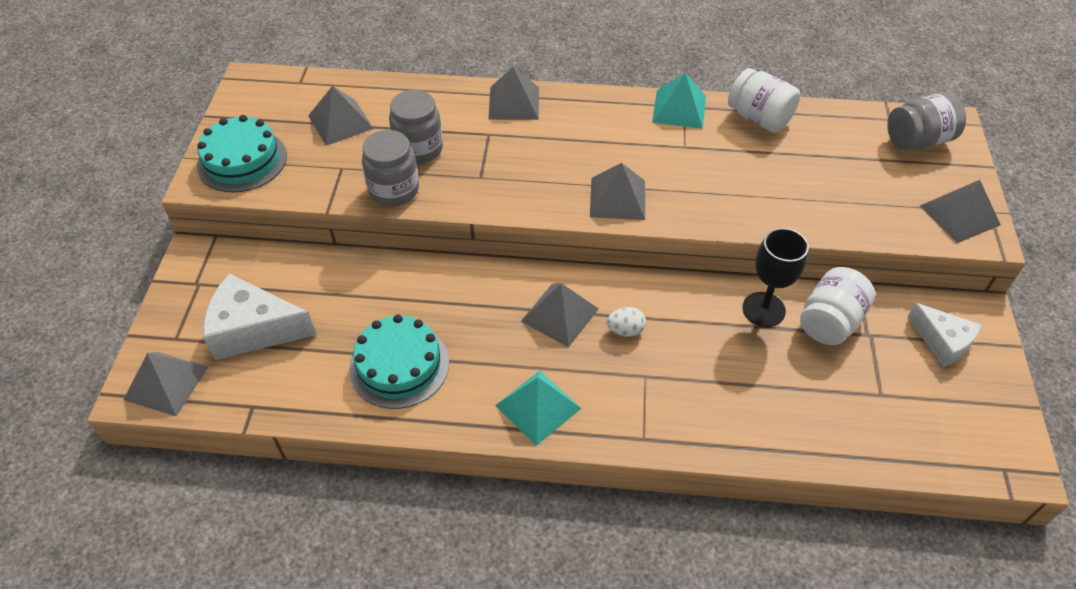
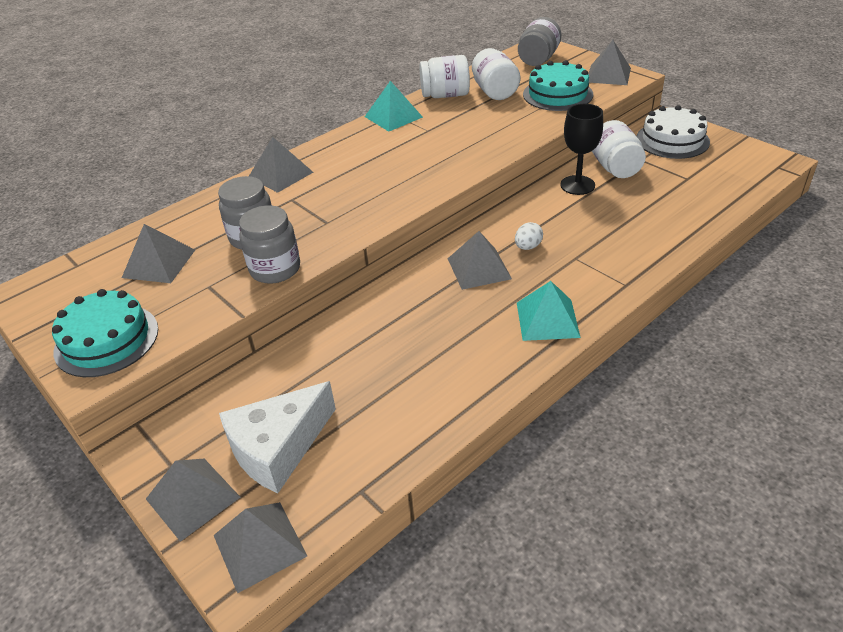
camera: 45 degrees left, 10 degrees down
turquoise cake [349,314,449,409] -> turquoise cake moved to [523,60,593,111]
grey pyramid [590,163,645,220] -> grey pyramid moved to [146,459,240,542]
white cheese [907,303,982,367] -> white cake [637,105,710,159]
none -> white jar [472,48,520,100]

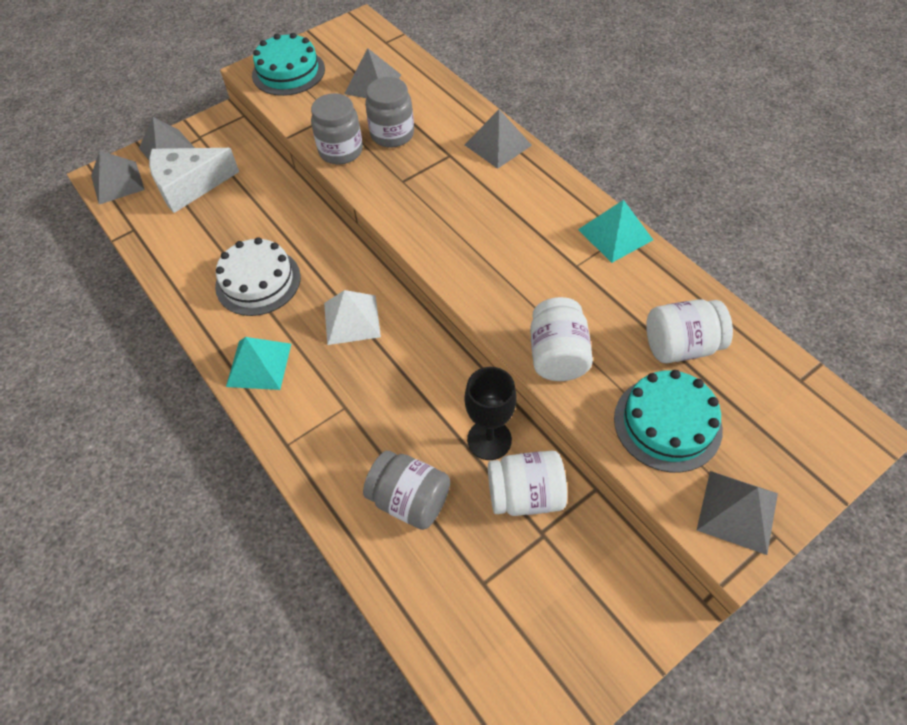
camera: 95 degrees right, 15 degrees up
white cheese [219,381,336,494] -> white cheese turned 75 degrees counterclockwise [149,148,239,213]
white jar [420,55,470,98] -> white jar moved to [530,297,593,381]
grey pyramid [448,231,512,290] -> white pyramid [324,290,381,345]
white egg [515,222,543,250] -> none
grey jar [518,17,561,66] -> grey jar moved to [363,450,450,530]
white cake [637,105,710,159] -> white cake moved to [215,237,301,316]

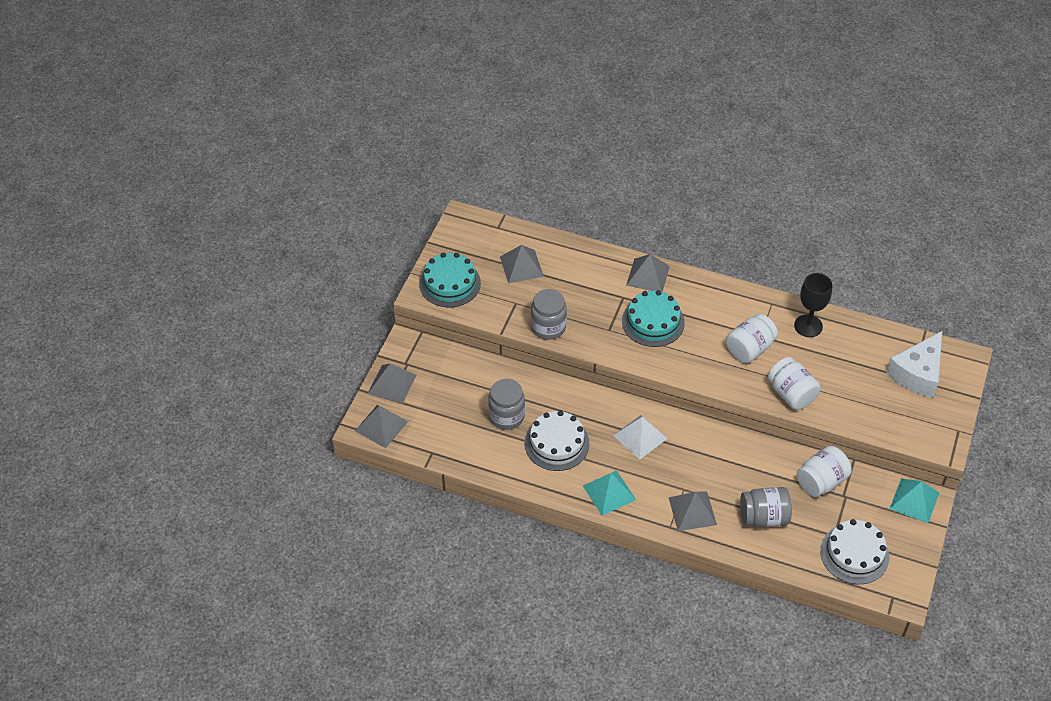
camera: 35 degrees left, 5 degrees down
white cheese [149,148,239,213] -> white cheese moved to [886,331,942,398]
grey jar [365,77,414,147] -> grey jar moved to [488,379,525,430]
black goblet [465,367,517,460] -> black goblet moved to [794,273,832,337]
turquoise pyramid [578,200,653,263] -> turquoise pyramid moved to [890,478,939,523]
turquoise cake [614,370,723,473] -> turquoise cake moved to [622,290,685,347]
white jar [646,299,733,363] -> white jar moved to [726,314,778,363]
grey pyramid [697,471,778,555] -> grey pyramid moved to [669,492,717,531]
none -> white cake [820,519,889,584]

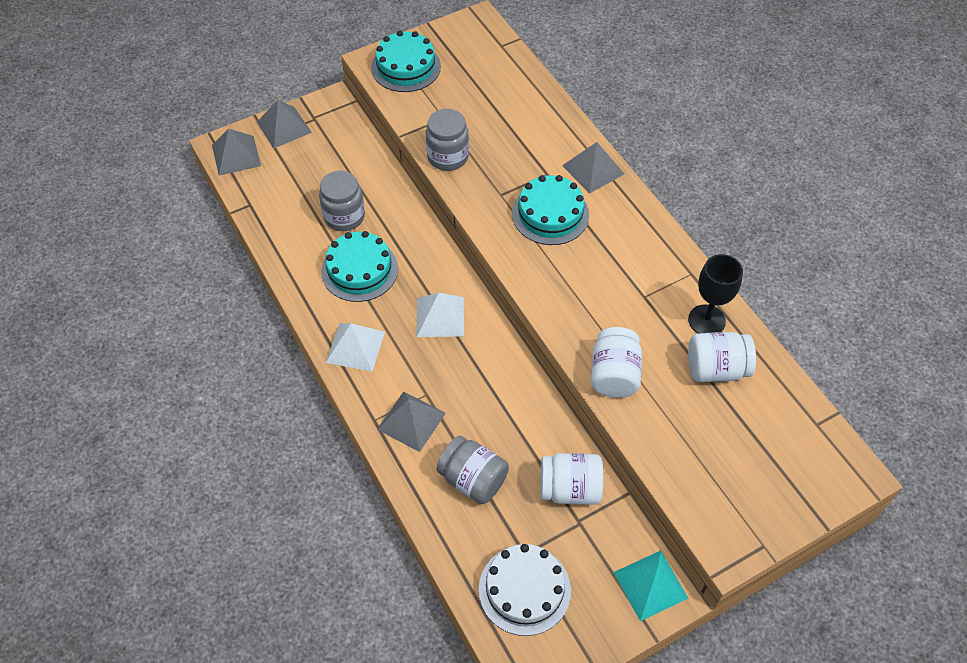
camera: 40 degrees right, 5 degrees up
grey pyramid [500,245,544,284] -> none
white cake [524,411,590,471] -> turquoise cake [321,231,398,302]
turquoise pyramid [583,470,636,515] -> white pyramid [326,323,385,372]
white jar [726,314,778,363] -> white jar moved to [688,332,756,382]
white cheese [886,331,942,398] -> none

